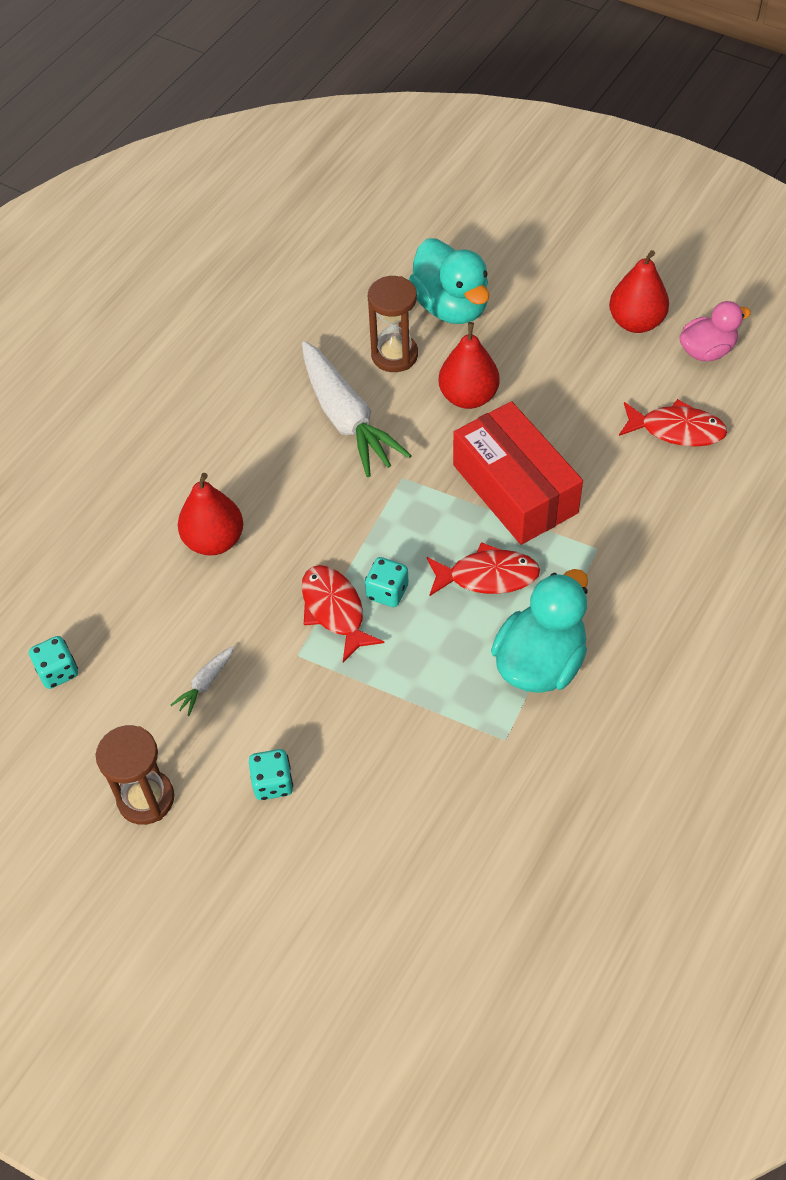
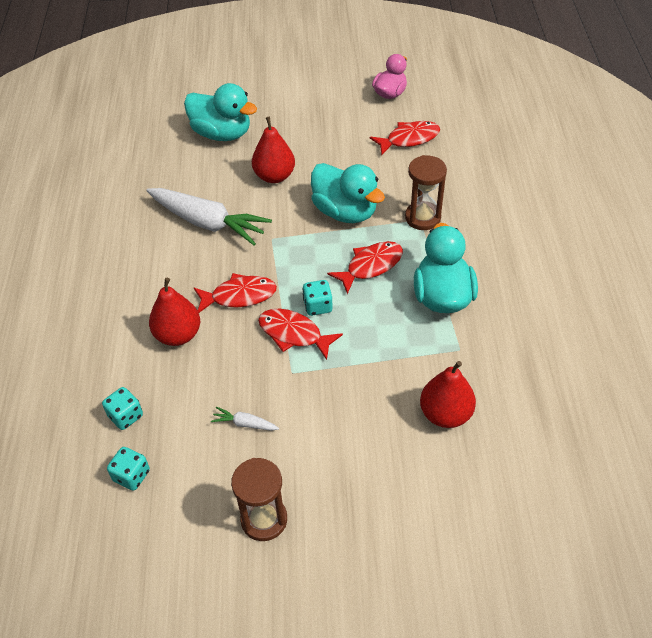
camera: 35 degrees left, 5 degrees down
white carrot [171,646,234,716] -> white carrot turned 105 degrees clockwise [211,407,279,431]
turquoise dice [249,749,293,800] -> turquoise dice moved to [102,387,143,430]
brown hourglass [368,276,418,372] -> brown hourglass moved to [405,155,447,230]
red box [453,401,583,545] -> turquoise duck [311,163,385,223]
red pear [609,250,669,333] -> red pear moved to [420,361,476,428]
none -> red fish [194,273,277,313]

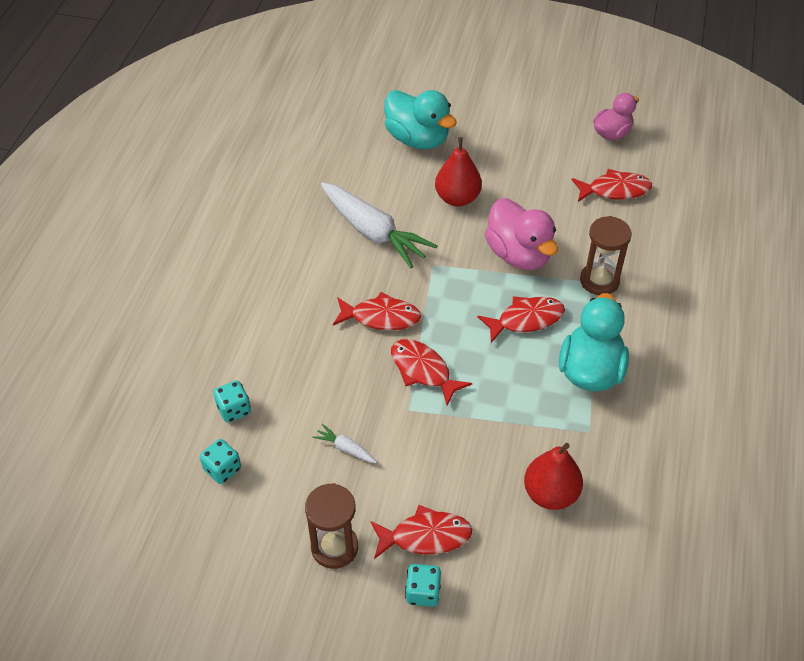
camera: 15 degrees right, 0 degrees up
red pear [149,278,200,346] -> none
turquoise dice [302,280,333,316] -> turquoise dice moved to [405,564,441,607]
turquoise duck [311,163,385,223] -> pink duck [485,198,558,270]
none -> red fish [370,505,472,559]

